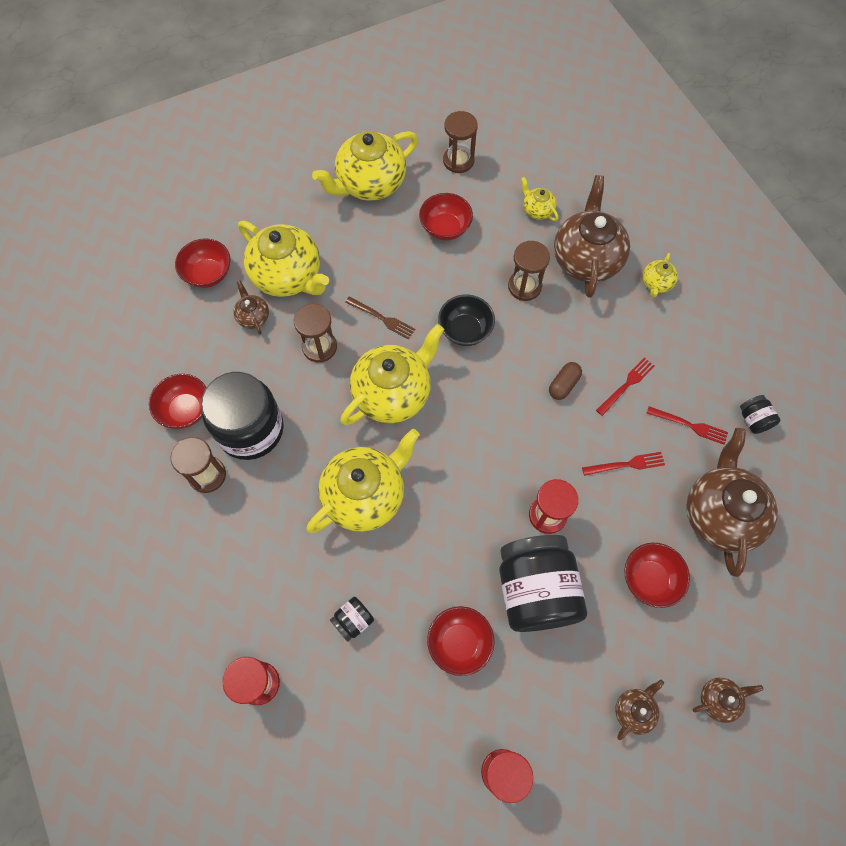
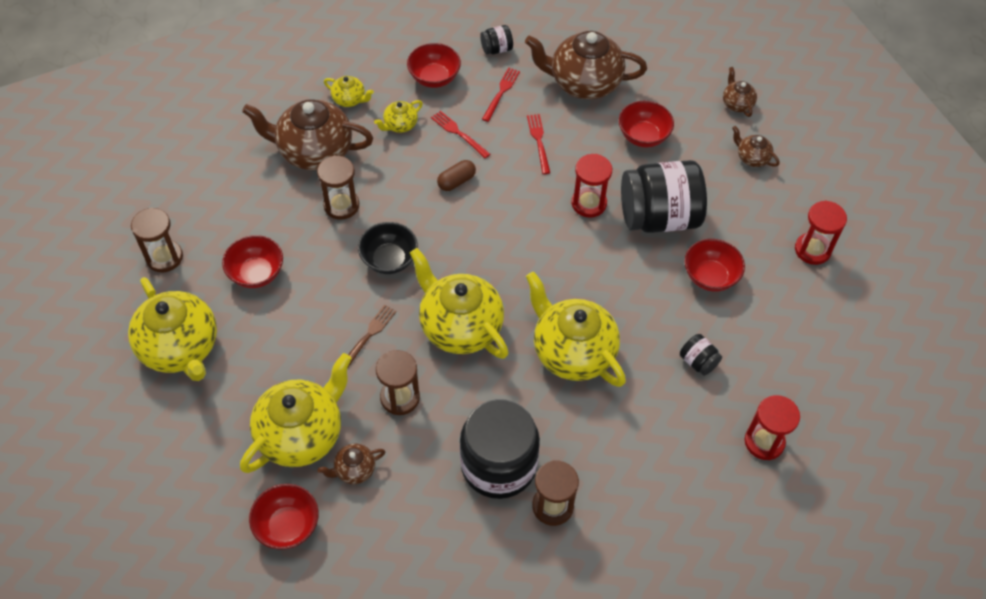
camera: 90 degrees left, 10 degrees down
red bowl [149,374,206,429] -> red bowl moved to [407,43,461,88]
yellow teapot [521,177,559,221] -> yellow teapot moved to [374,100,423,133]
brown capsule [549,362,582,400] -> brown capsule turned 75 degrees counterclockwise [437,160,476,191]

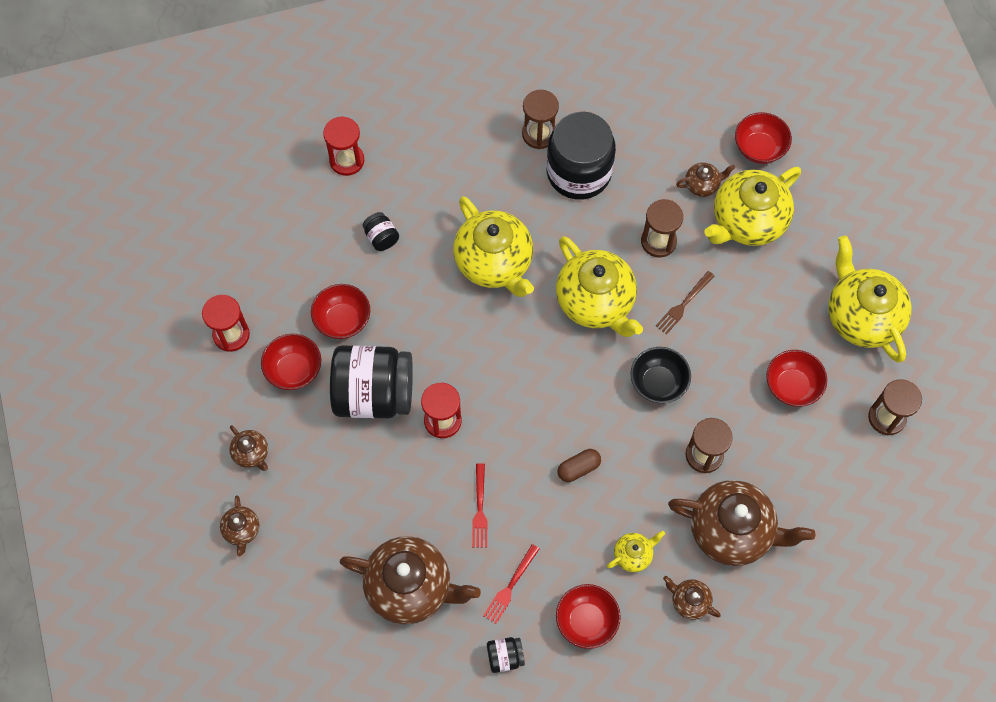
camera: 170 degrees left, 10 degrees up
yellow teapot [324,76,374,107] -> brown teapot [663,576,721,620]
red fork [431,111,490,158] -> none
red bowl [619,101,674,147] -> red bowl moved to [261,334,321,390]

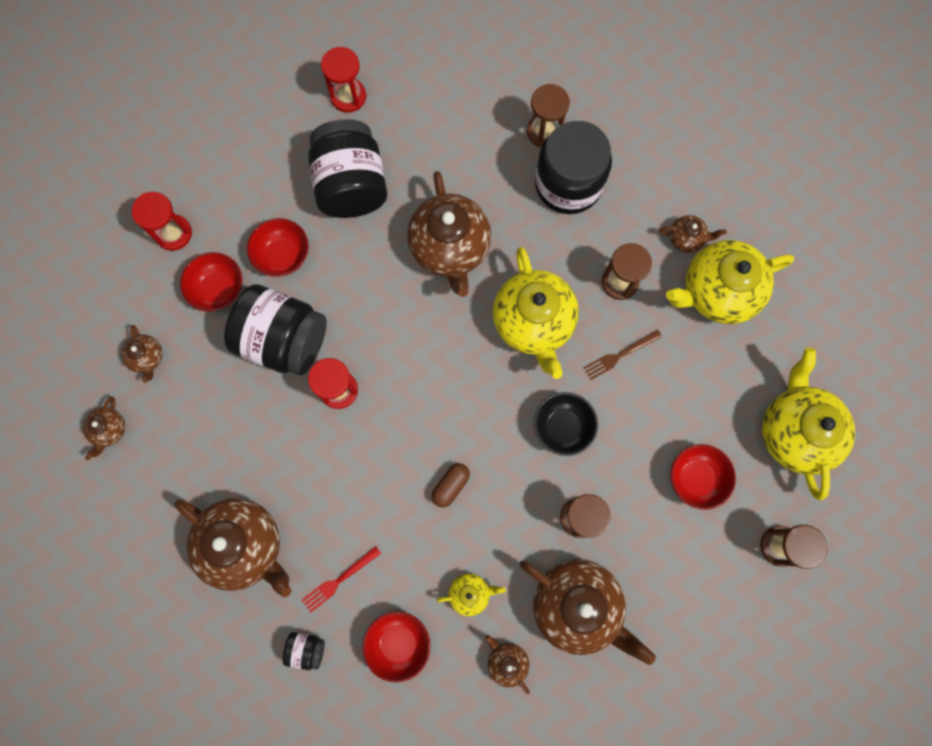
camera: 20 degrees right, 10 degrees up
black jar [363,212,399,251] -> black jar [308,119,388,218], size x2.39
yellow teapot [453,196,534,297] -> brown teapot [407,171,491,297]
red fork [472,463,488,547] -> none
brown capsule [558,449,601,482] -> brown capsule turned 45 degrees counterclockwise [432,463,470,508]
red bowl [735,112,792,164] -> none

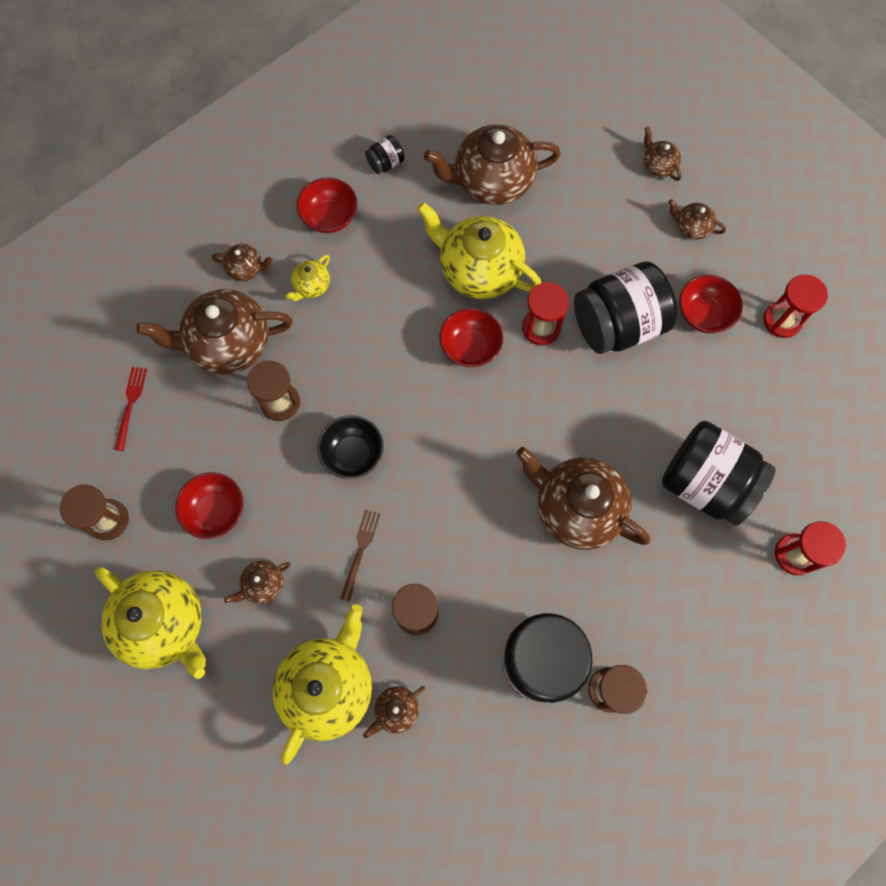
camera: 135 degrees right, 5 degrees down
red bowl [247,218,309,277] -> red bowl moved to [439,308,503,367]
red fork [302,546,381,613] -> red fork moved to [114,367,147,451]
brown capsule [432,463,470,508] -> none
yellow teapot [493,247,579,379] -> yellow teapot moved to [417,202,542,299]
none -> brown teapot [224,561,291,604]

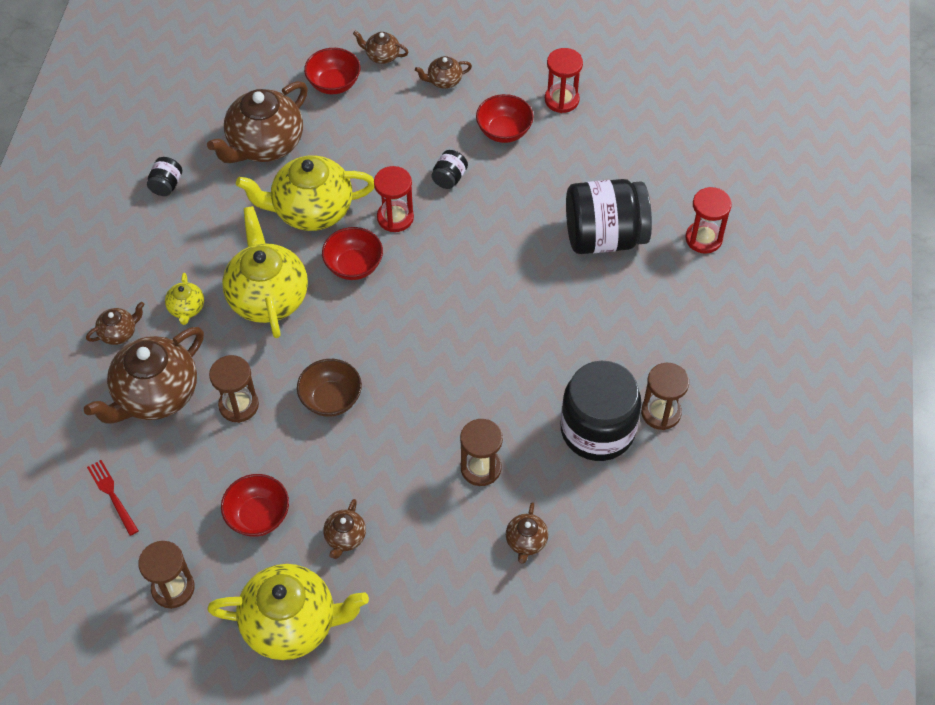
camera: 40 degrees left, 15 degrees down
yellow teapot [272,604,372,765] -> yellow teapot moved to [222,206,308,338]
red bowl [296,177,357,233] -> red bowl moved to [304,48,360,94]
black bowl [317,415,384,479] -> brown bowl [297,359,362,417]
brown fork [340,509,380,602] -> none
brown teapot [516,447,650,550] -> none
black jar [574,261,677,354] -> black jar [432,150,468,189], size x0.42

